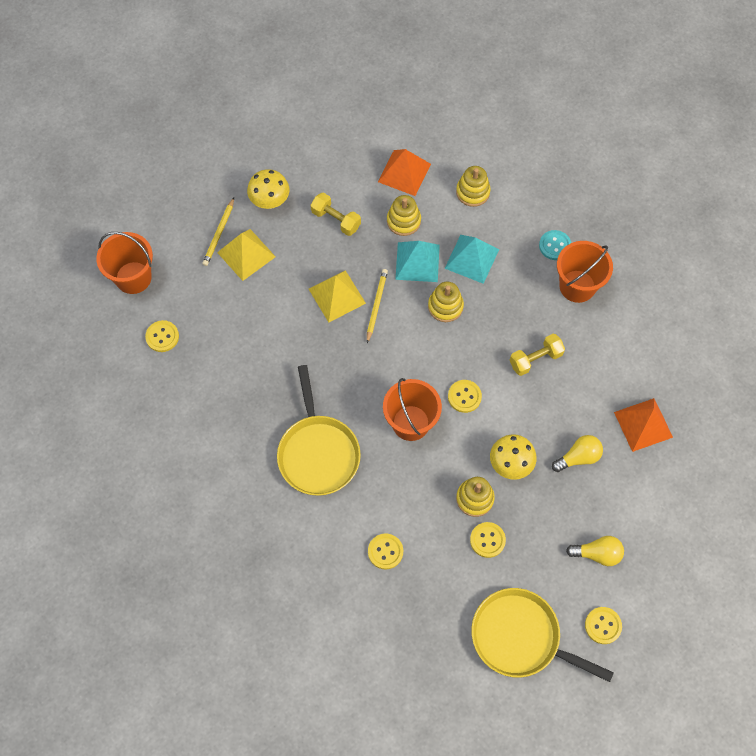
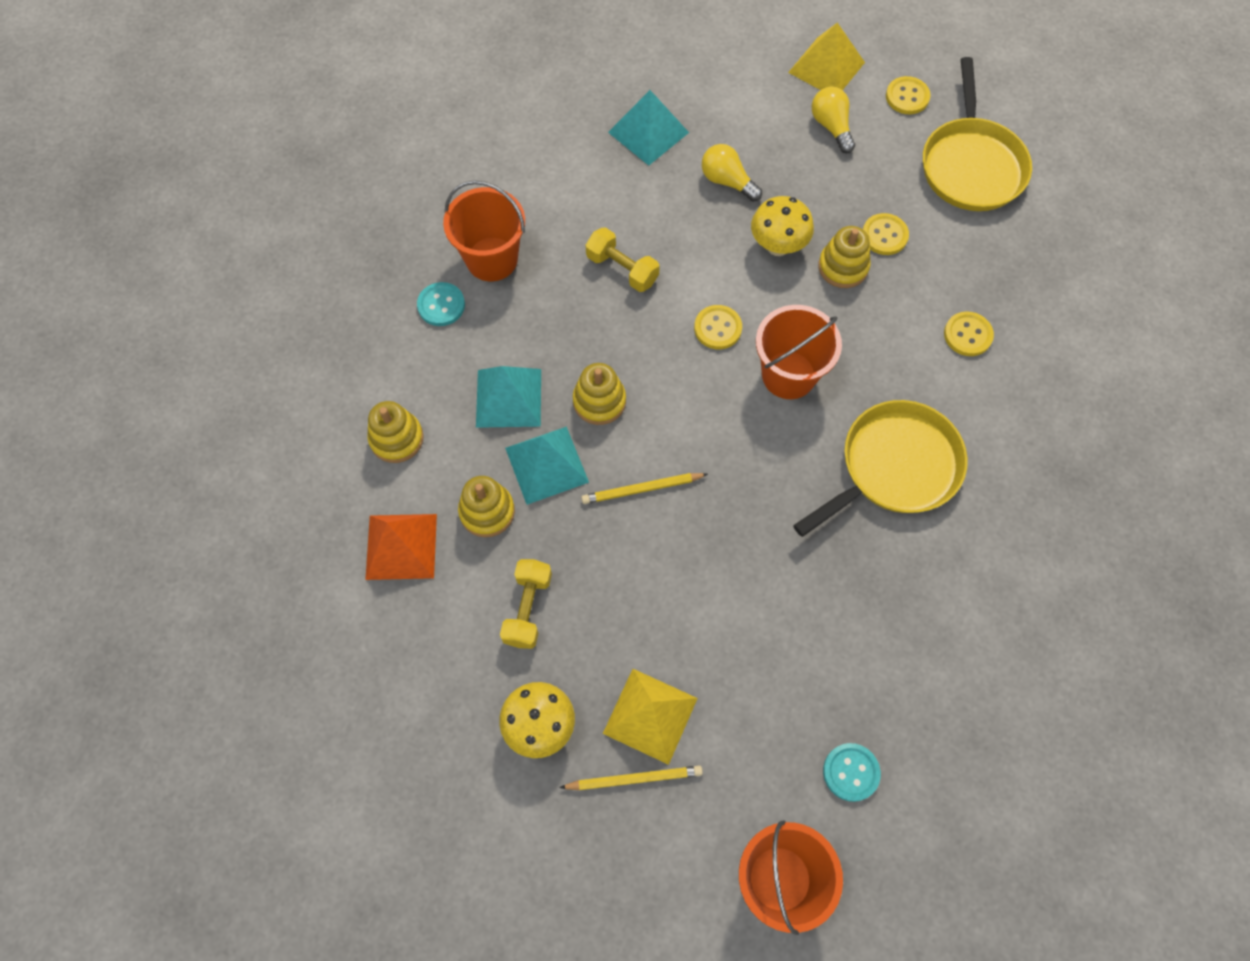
camera: 115 degrees left, 0 degrees up
yellow button [145,320,179,352] -> turquoise button [823,743,881,802]
yellow pyramid [309,270,366,322] -> yellow pyramid moved to [788,22,865,90]
orange pyramid [614,398,673,452] -> turquoise pyramid [608,90,689,165]

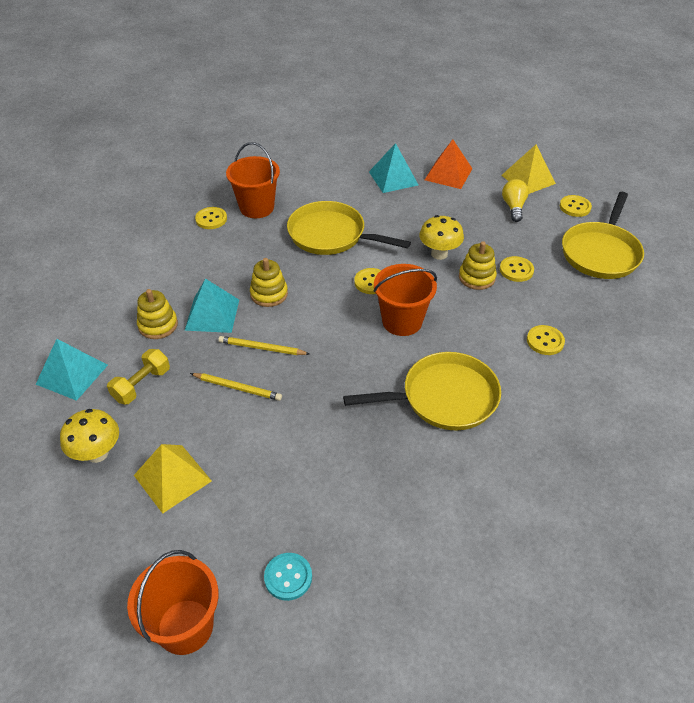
camera: 25 degrees right, 20 degrees down
orange pyramid [365,514,437,580] -> orange pyramid moved to [425,139,472,189]
yellow stacking toy [368,401,424,463] -> none
turquoise button [417,282,465,326] -> yellow button [195,207,227,229]
turquoise pyramid [476,366,541,428] -> turquoise pyramid moved to [36,339,108,401]
yellow pencil [559,766,703,790] -> yellow pencil moved to [190,373,282,401]
yellow dumbbell [586,227,660,292] -> yellow pan [287,201,411,255]
yellow light bulb [702,144,762,202] -> none

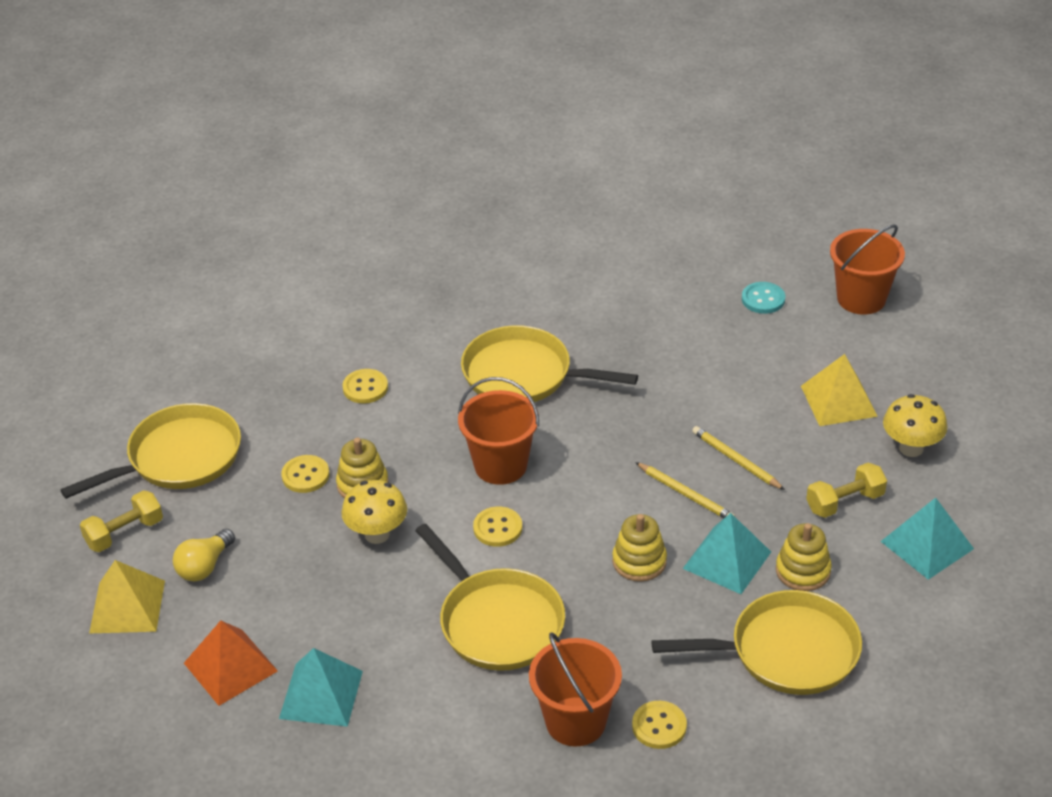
camera: 150 degrees left, 5 degrees down
yellow button [560,195,592,217] -> yellow dumbbell [80,490,163,552]
none -> yellow pan [652,590,862,695]

